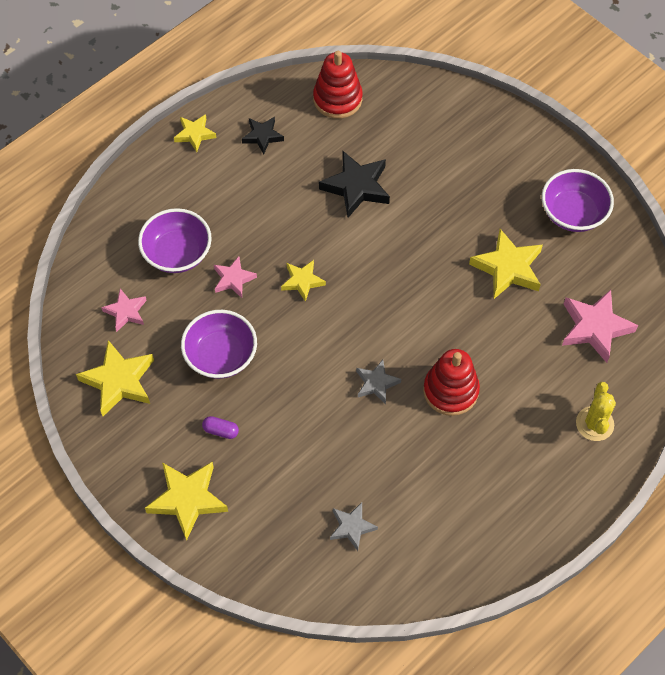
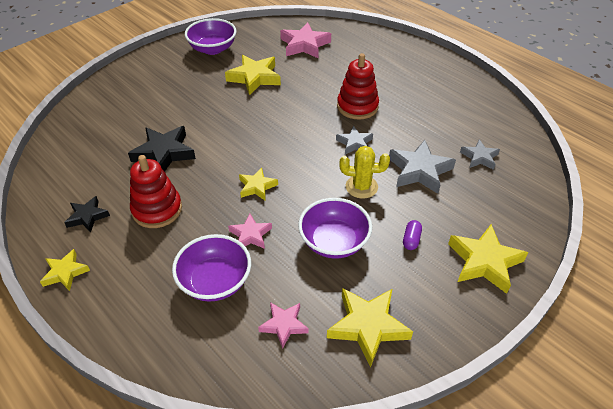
camera: 90 degrees left, 15 degrees down
red stacking toy [313,51,363,119] -> red stacking toy moved to [130,155,182,228]
yellow cactus [576,382,616,441] -> yellow cactus moved to [339,146,390,198]
none -> grey star [389,140,456,194]

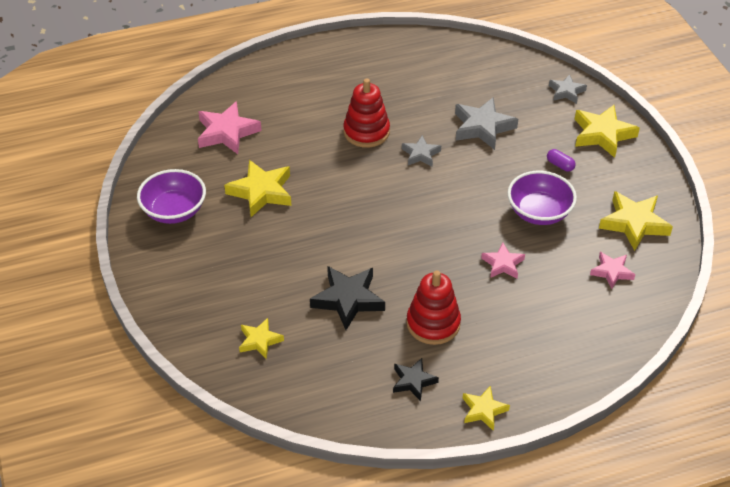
camera: 65 degrees left, 0 degrees up
purple bowl [172,234,251,302] -> none
yellow star [239,167,278,200] -> yellow star moved to [239,318,284,359]
yellow cactus [339,146,390,198] -> none
grey star [460,139,500,170] -> grey star moved to [549,74,587,104]

